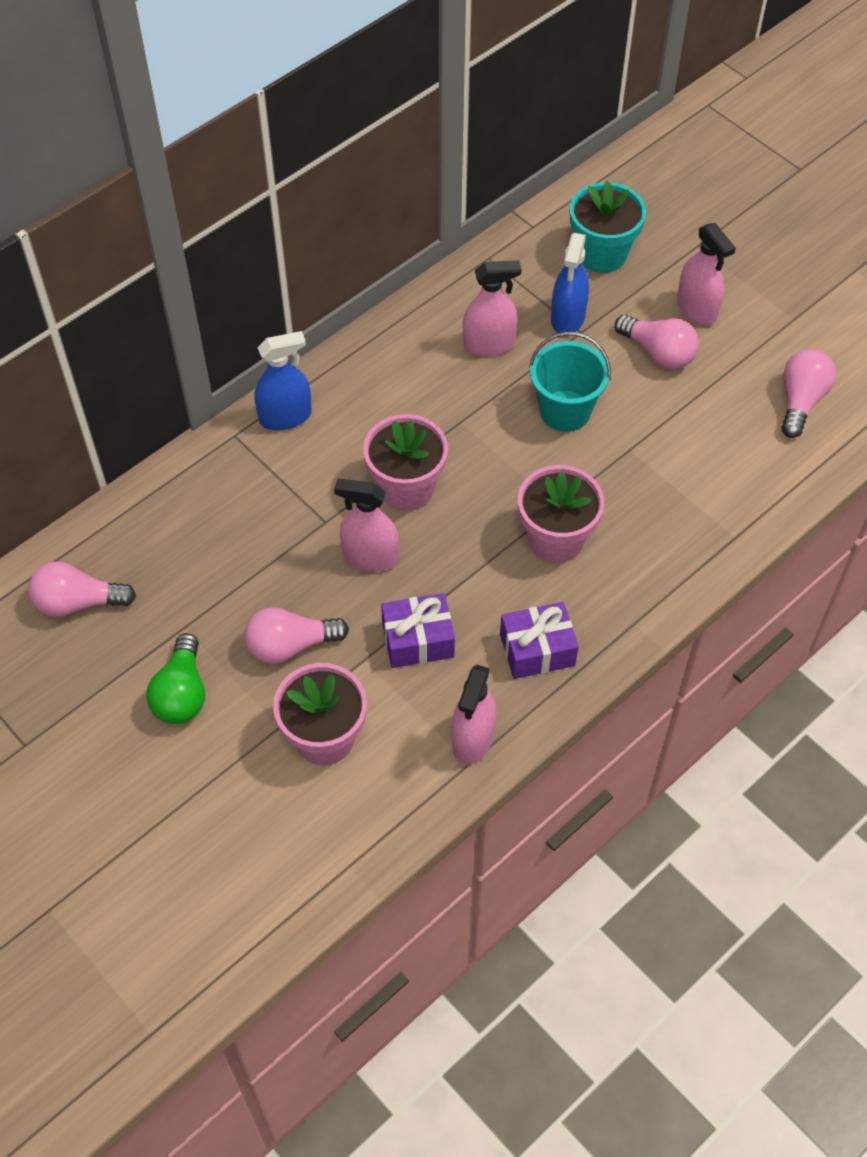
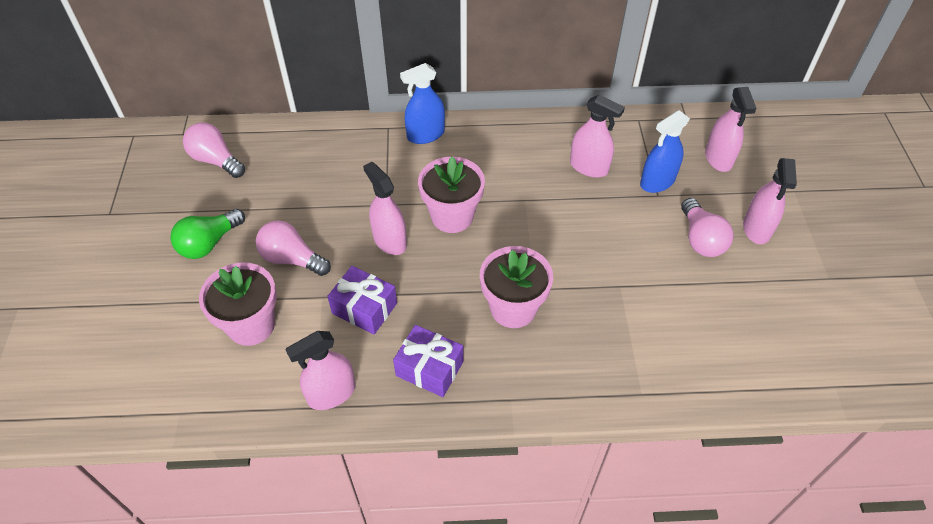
camera: 40 degrees right, 5 degrees down
blue spray bottle [254,331,312,431] -> blue spray bottle turned 135 degrees clockwise [400,63,445,144]
turquoise bucket [529,332,611,432] -> none
turquoise flower pot [570,181,646,273] -> pink spray bottle [705,87,757,172]
pink light bulb [781,349,836,438] -> none

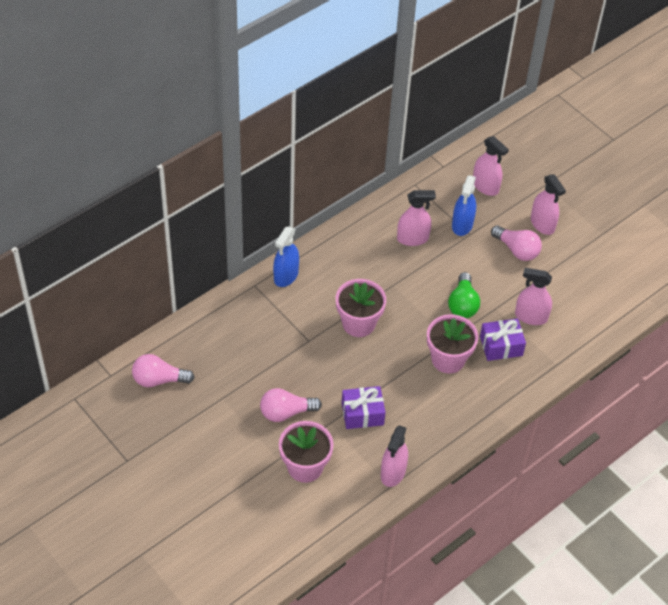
camera: 40 degrees left, 0 degrees up
green light bulb [170,209,245,259] -> green light bulb moved to [448,272,480,318]
pink spray bottle [363,162,407,255] -> pink spray bottle moved to [515,268,552,325]
purple gift [393,325,463,397] -> purple gift moved to [480,318,526,361]

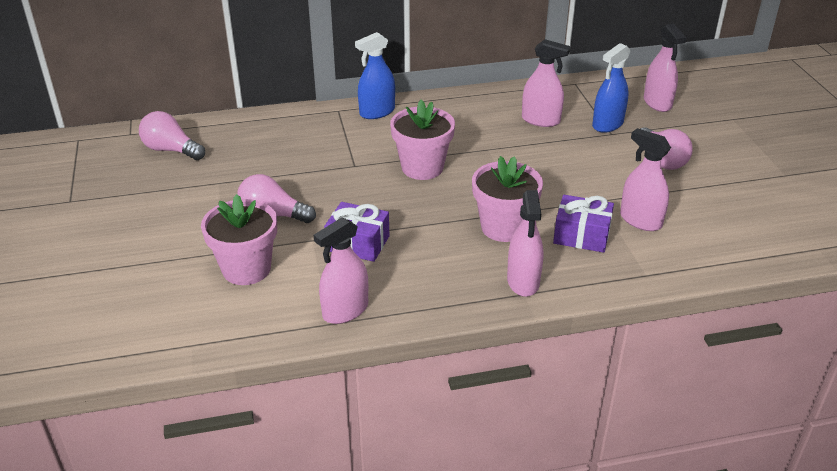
camera: 30 degrees right, 15 degrees down
green light bulb [448,272,480,318] -> none
pink spray bottle [531,174,566,235] -> pink spray bottle moved to [507,190,544,297]

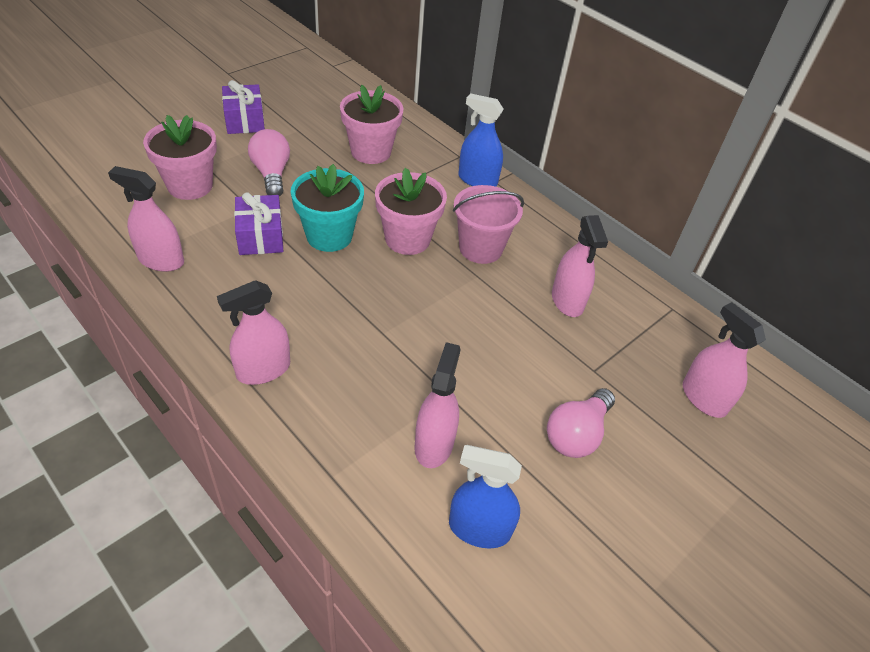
camera: 55 degrees right, 10 degrees up
pink light bulb [139,111,205,160] -> none
pink flower pot [472,156,543,242] -> pink flower pot moved to [340,85,404,164]
purple gift [553,195,614,253] -> purple gift moved to [222,80,265,134]
blue spray bottle [592,43,631,133] -> blue spray bottle moved to [449,445,522,549]
pink spray bottle [644,24,686,112] -> pink spray bottle turned 105 degrees clockwise [683,302,766,418]
none -> turquoise flower pot [291,164,364,252]
none -> pink bucket [453,185,524,264]

